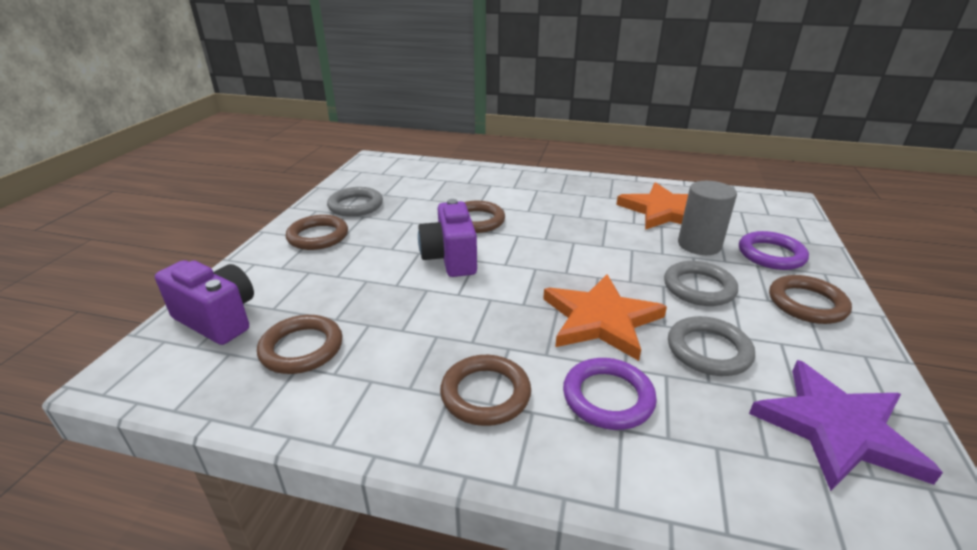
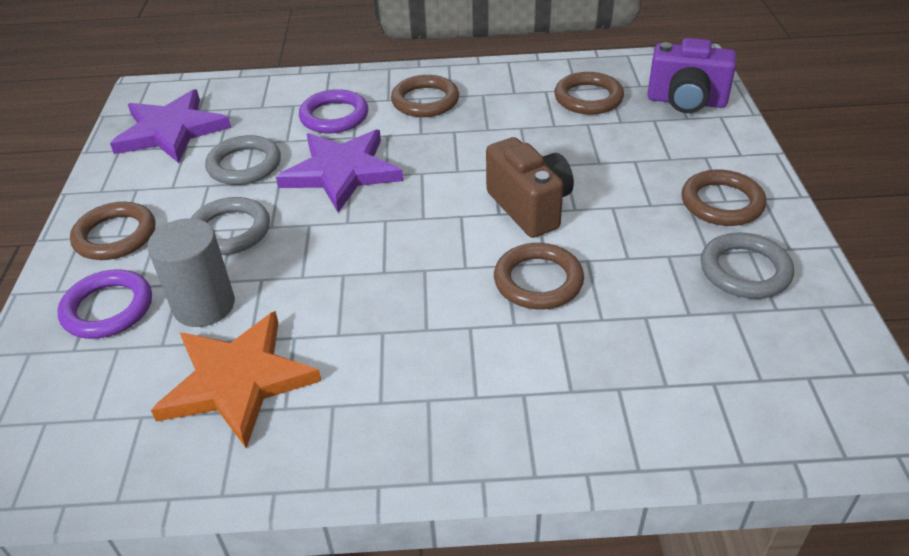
camera: 165 degrees right, 10 degrees up
purple camera [418,199,477,277] -> brown camera [486,137,574,238]
orange star [543,274,667,361] -> purple star [276,130,403,213]

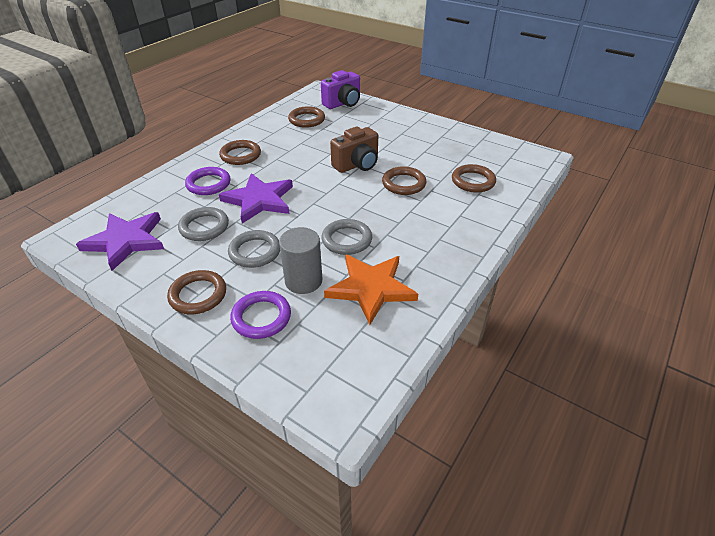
camera: 55 degrees left, 0 degrees up
brown camera [486,137,574,238] -> brown camera turned 135 degrees clockwise [330,127,378,173]
brown ring [681,170,766,226] -> brown ring moved to [452,164,496,193]
grey ring [700,233,794,299] -> grey ring moved to [322,219,372,255]

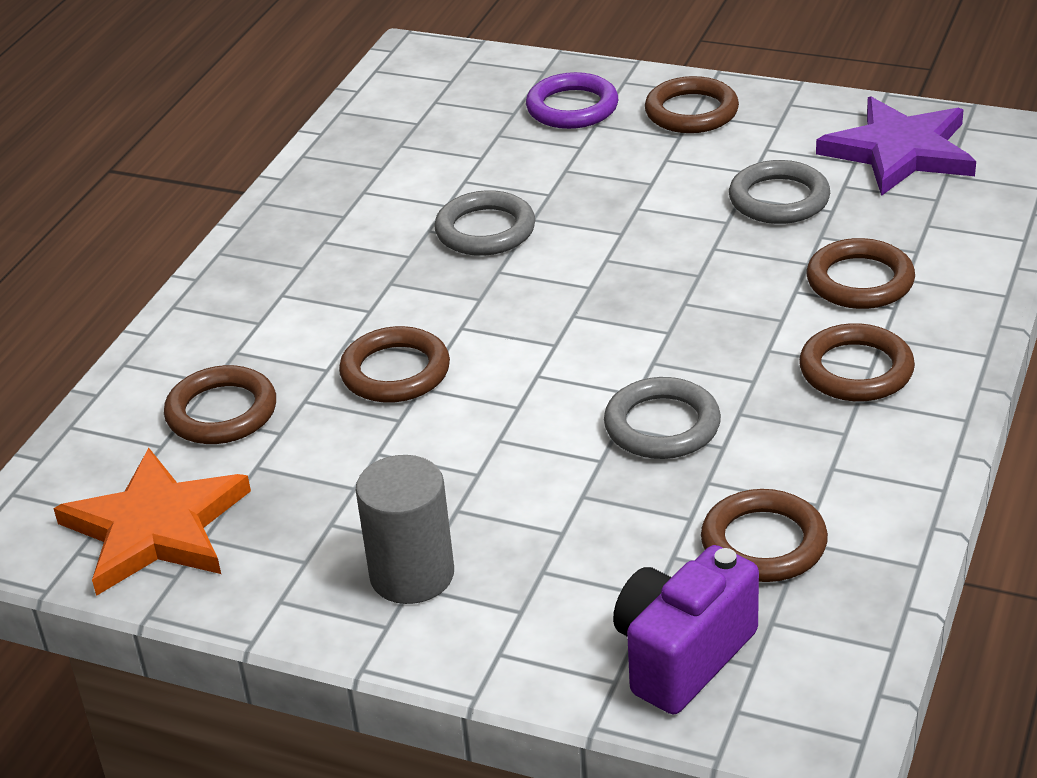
camera: 170 degrees right, 5 degrees down
purple ring [185,167,231,195] -> brown ring [807,238,915,309]
purple star [219,173,293,224] -> none
grey ring [228,230,280,268] -> grey ring moved to [604,377,721,459]
grey cylinder [279,227,322,294] -> grey cylinder moved to [356,455,454,604]
orange star [324,254,418,325] -> orange star moved to [53,448,251,596]
brown camera [330,127,378,173] -> none

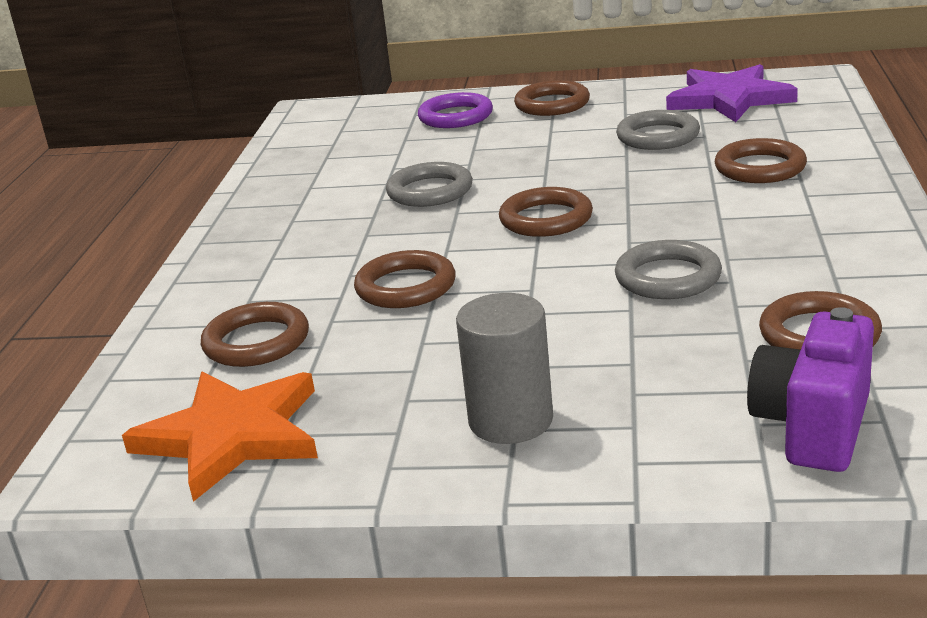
camera: 15 degrees left, 10 degrees down
brown ring [799,323,915,401] -> brown ring moved to [499,187,593,237]

